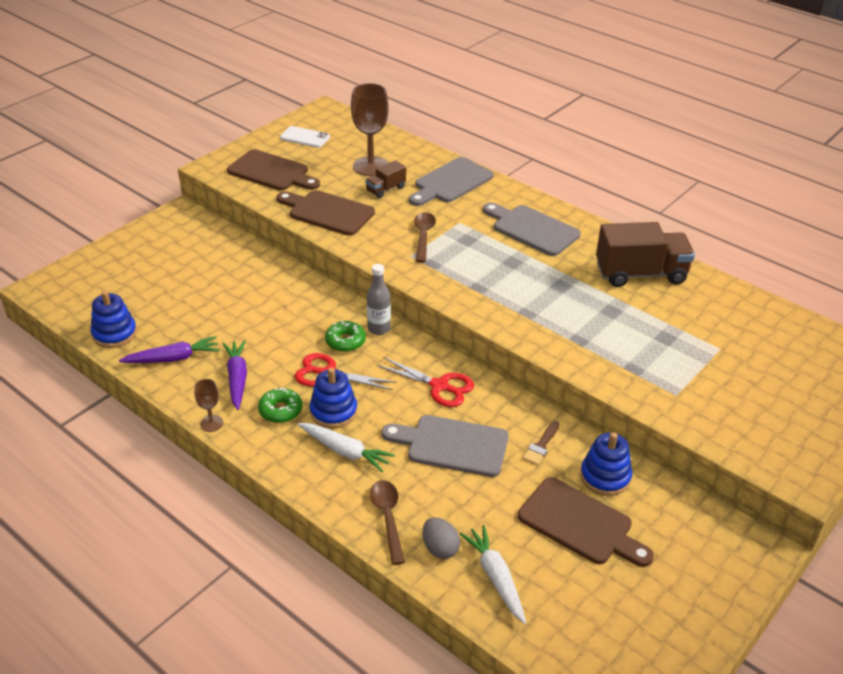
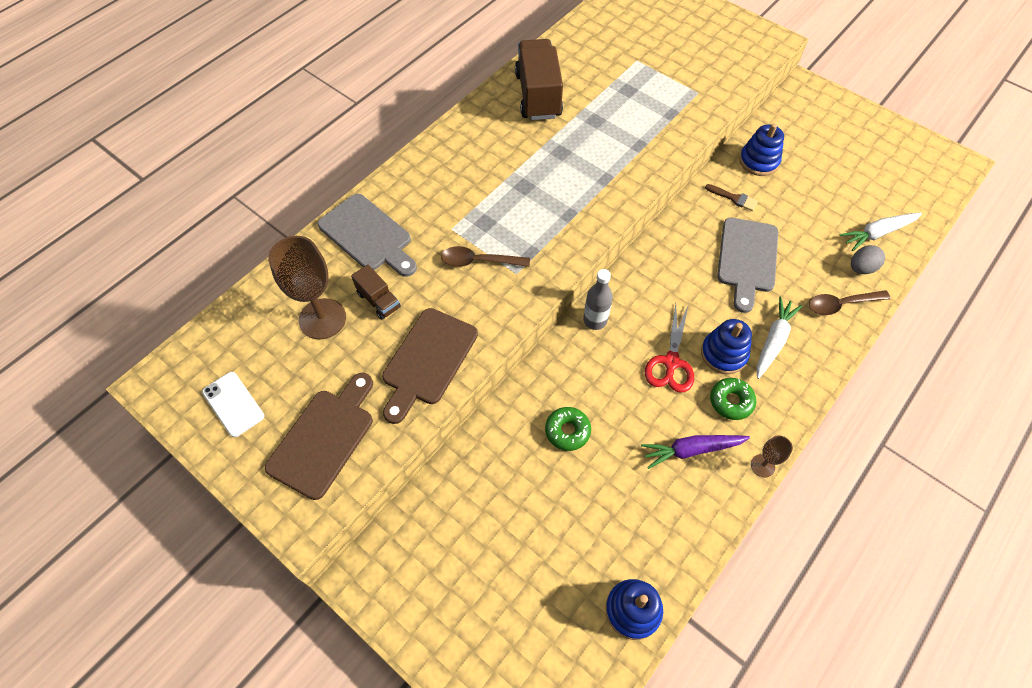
camera: 90 degrees left, 20 degrees up
purple carrot [119,336,220,363] -> none
white phone [280,126,330,148] -> white phone turned 60 degrees counterclockwise [202,372,264,437]
green donut [325,321,366,352] -> green donut moved to [545,407,591,451]
red scissors [377,357,474,407] -> none
grey cutting board [483,203,581,256] -> none
brown cutting board [518,477,654,567] -> none

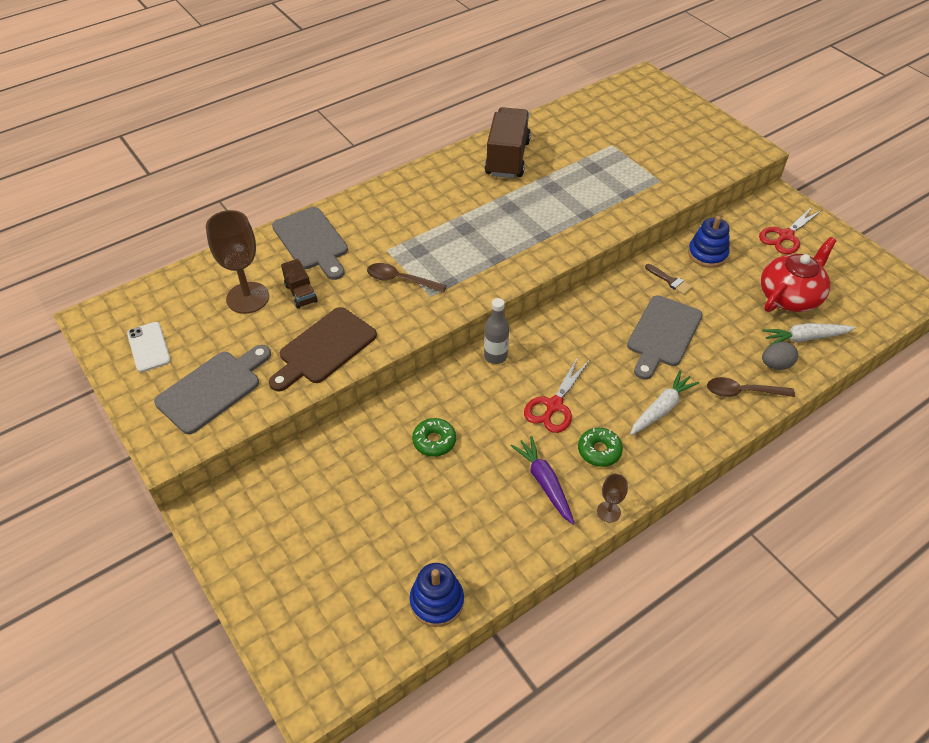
camera: 15 degrees right, 10 degrees down
brown cutting board [265,373,373,500] -> grey cutting board [154,345,271,434]
purple carrot [641,435,750,469] -> purple carrot turned 60 degrees clockwise [511,436,575,525]
blue stacking toy [701,319,752,374] -> none
none -> red scissors [759,206,822,254]
none -> red teapot [761,237,836,312]

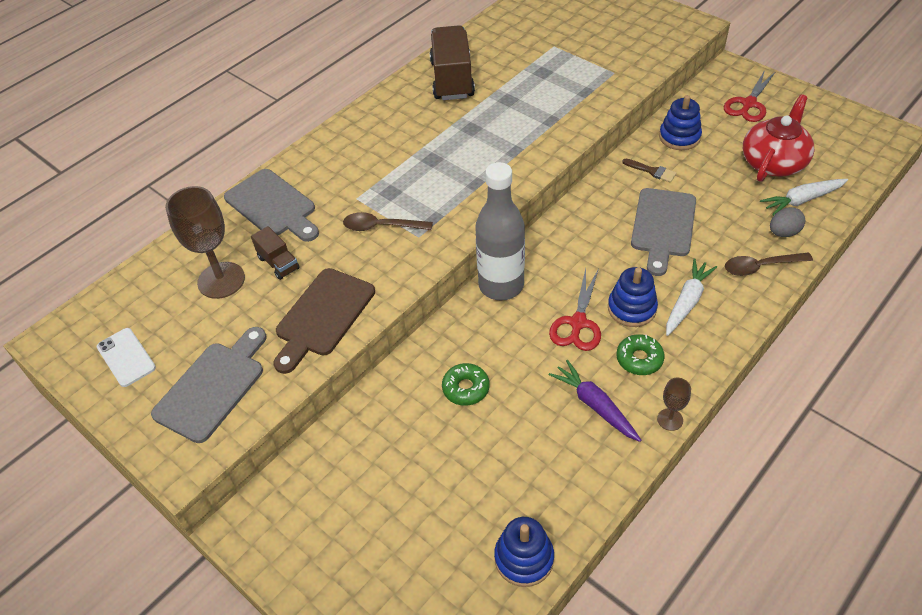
camera: 10 degrees left, 0 degrees up
grey bottle [484,298,509,364] -> grey bottle [475,162,525,300], size x1.82
none -> blue stacking toy [608,267,658,327]

